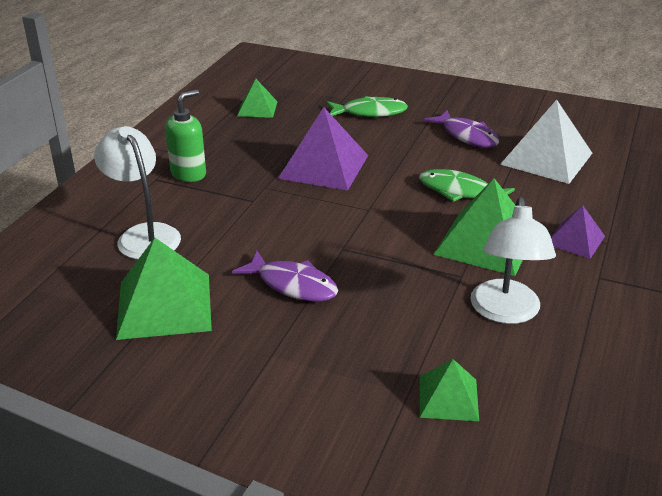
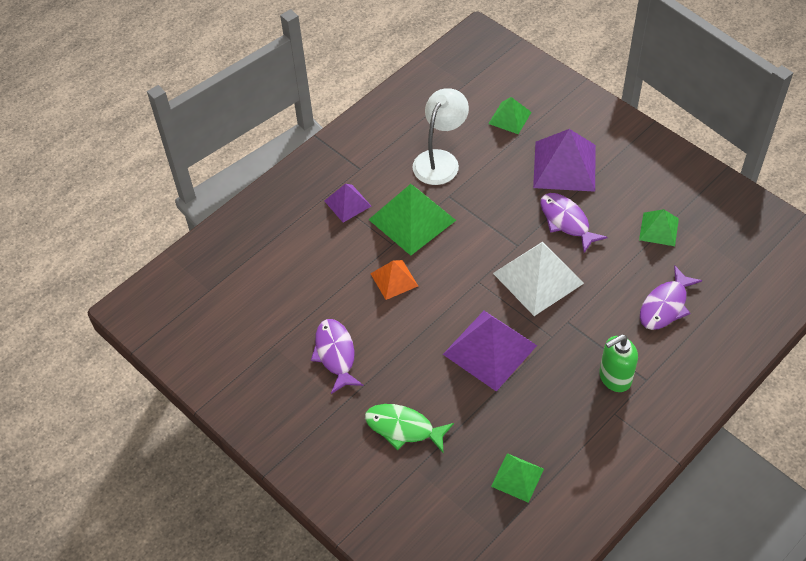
camera: 155 degrees left, 20 degrees up
white lamp [94,126,181,260] -> purple fish [640,265,702,330]
green pyramid [116,238,212,340] -> green pyramid [639,209,679,246], size x0.56
green fish [419,169,515,202] -> orange pyramid [370,260,418,300]
white pyramid [500,100,592,184] -> white pyramid moved to [493,242,584,316]
none -> purple pyramid [533,129,596,192]

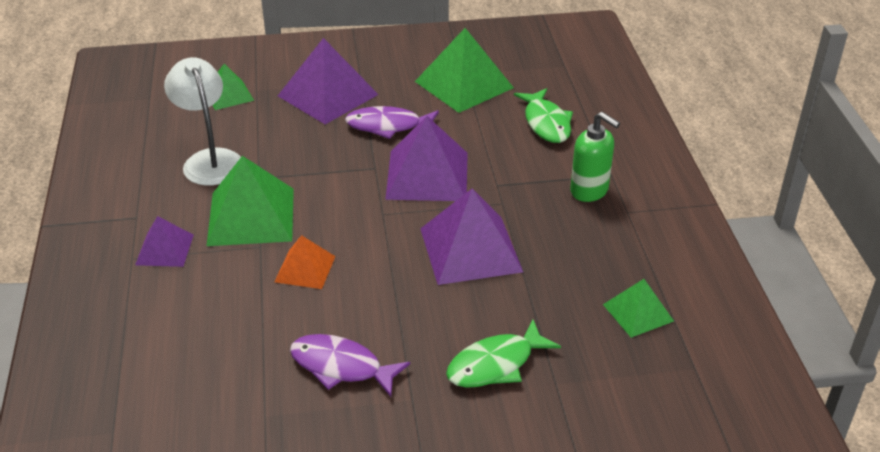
camera: 55 degrees left, 15 degrees down
white pyramid [493,242,584,316] -> purple pyramid [385,116,468,201]
green soap dispenser [599,334,638,392] -> green soap dispenser turned 60 degrees counterclockwise [570,112,620,202]
green pyramid [639,209,679,246] -> green pyramid [415,28,514,113], size x1.79
purple fish [640,265,702,330] -> green fish [514,88,573,143]

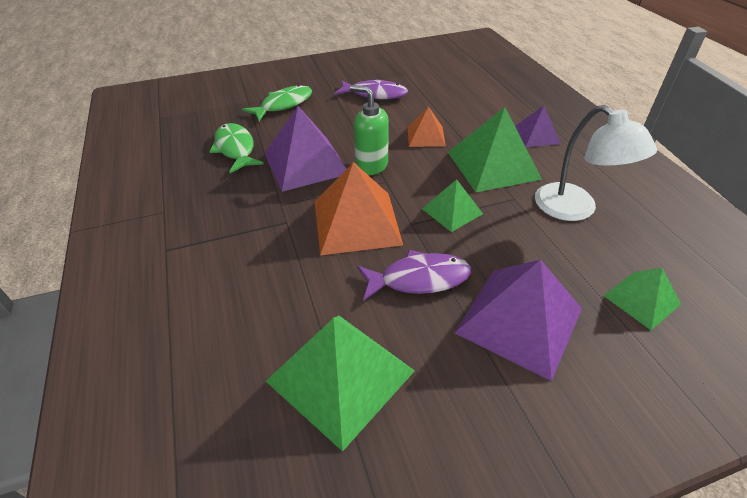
camera: 170 degrees right, 5 degrees up
purple pyramid [385,116,468,201] -> orange pyramid [315,162,403,255]
green fish [514,88,573,143] -> green fish moved to [209,123,263,173]
green soap dispenser [570,112,620,202] -> green soap dispenser moved to [350,85,389,175]
green pyramid [603,279,674,338] -> green pyramid moved to [422,179,483,232]

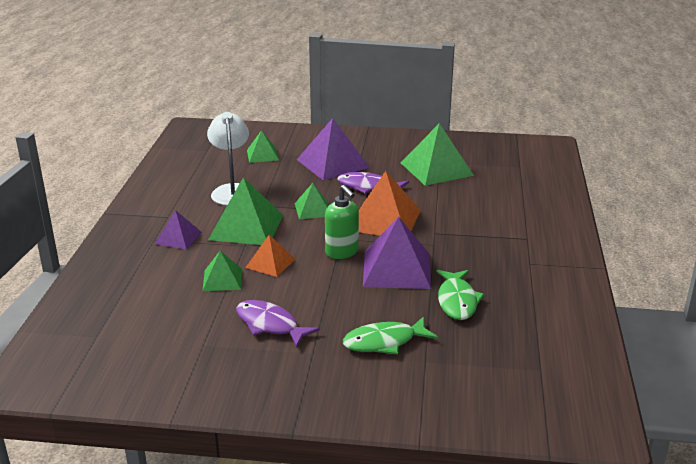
camera: 155 degrees left, 15 degrees down
none -> green pyramid [202,251,242,291]

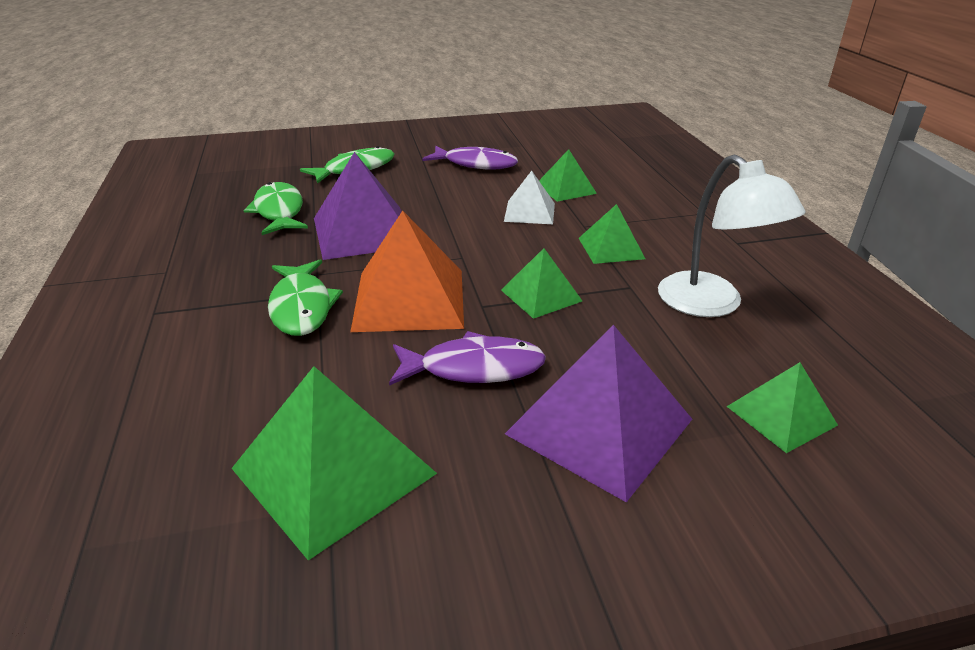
camera: 160 degrees right, 5 degrees up
purple pyramid [155,210,202,250] -> none
green pyramid [208,177,283,245] -> green pyramid [578,204,645,264], size x0.56
orange pyramid [245,235,295,277] -> white pyramid [504,171,555,224]
green soap dispenser [325,185,359,259] -> none
none -> green fish [268,259,343,336]

